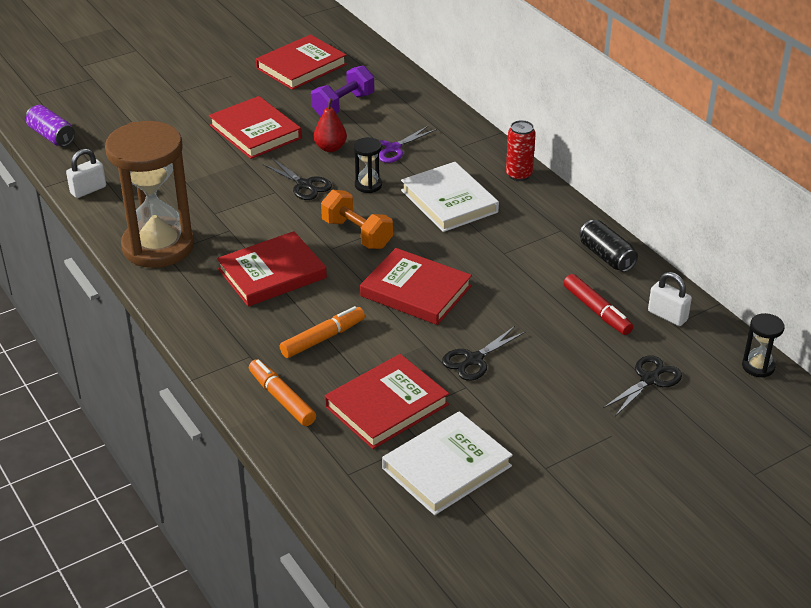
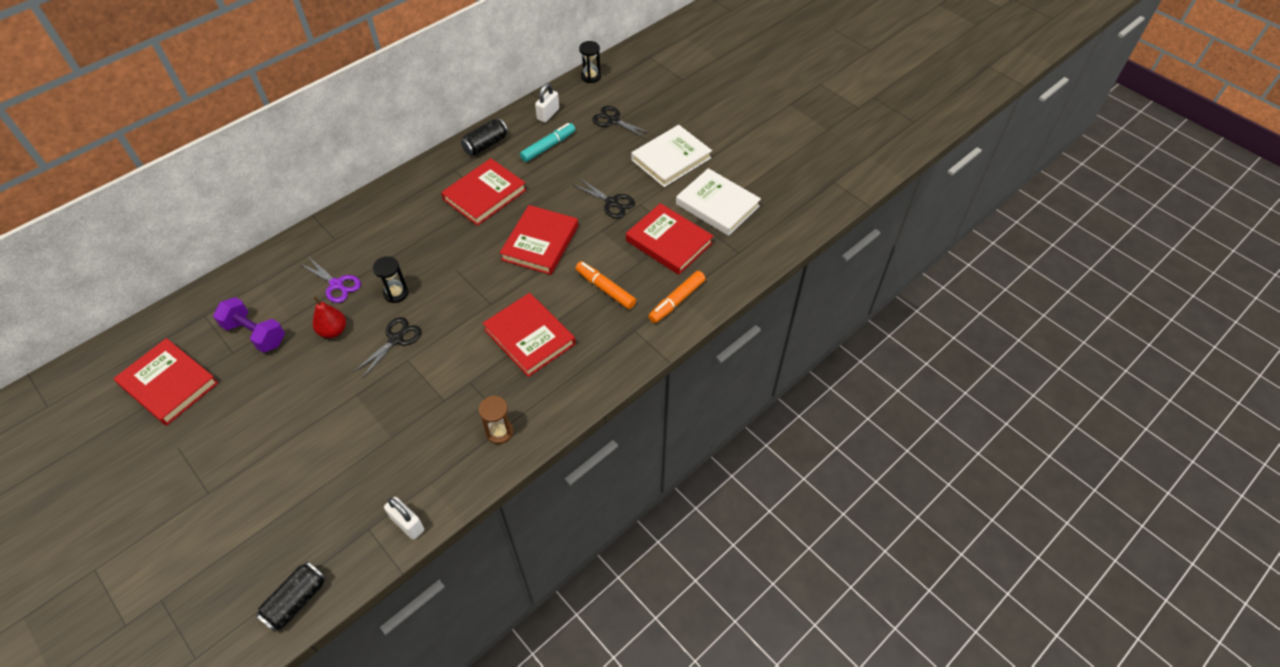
camera: 100 degrees left, 15 degrees up
purple can [26,105,75,146] -> black can [256,562,326,632]
brown hourglass [105,121,194,268] -> brown hourglass [479,396,513,444], size x0.41
red book [209,96,302,159] -> red book moved to [441,158,527,226]
orange dumbbell [321,190,393,249] -> none
white book [401,162,499,232] -> white book moved to [631,125,712,187]
red can [506,120,536,181] -> none
red marker [563,274,633,335] -> turquoise marker [520,123,575,162]

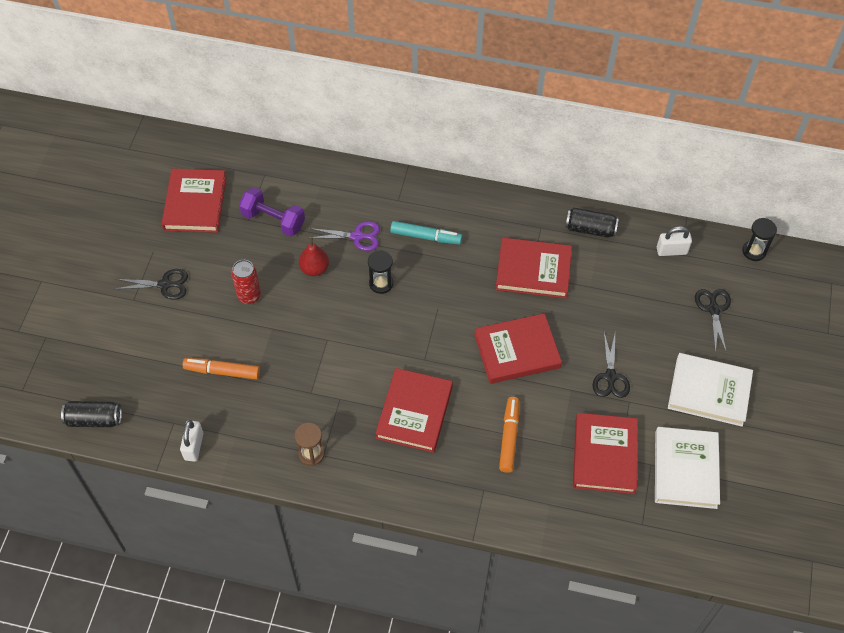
camera: 55 degrees right, 5 degrees up
purple dumbbell [213,297,285,353] -> purple dumbbell turned 60 degrees counterclockwise [239,187,305,237]
purple scissors [300,258,361,303] -> purple scissors turned 90 degrees counterclockwise [309,221,380,251]
black scissors [354,317,421,378] -> black scissors moved to [115,269,188,300]
turquoise marker [520,123,575,162] -> turquoise marker moved to [390,221,462,245]
orange marker [648,271,705,323] -> orange marker moved to [183,358,260,379]
none -> red can [231,260,261,304]

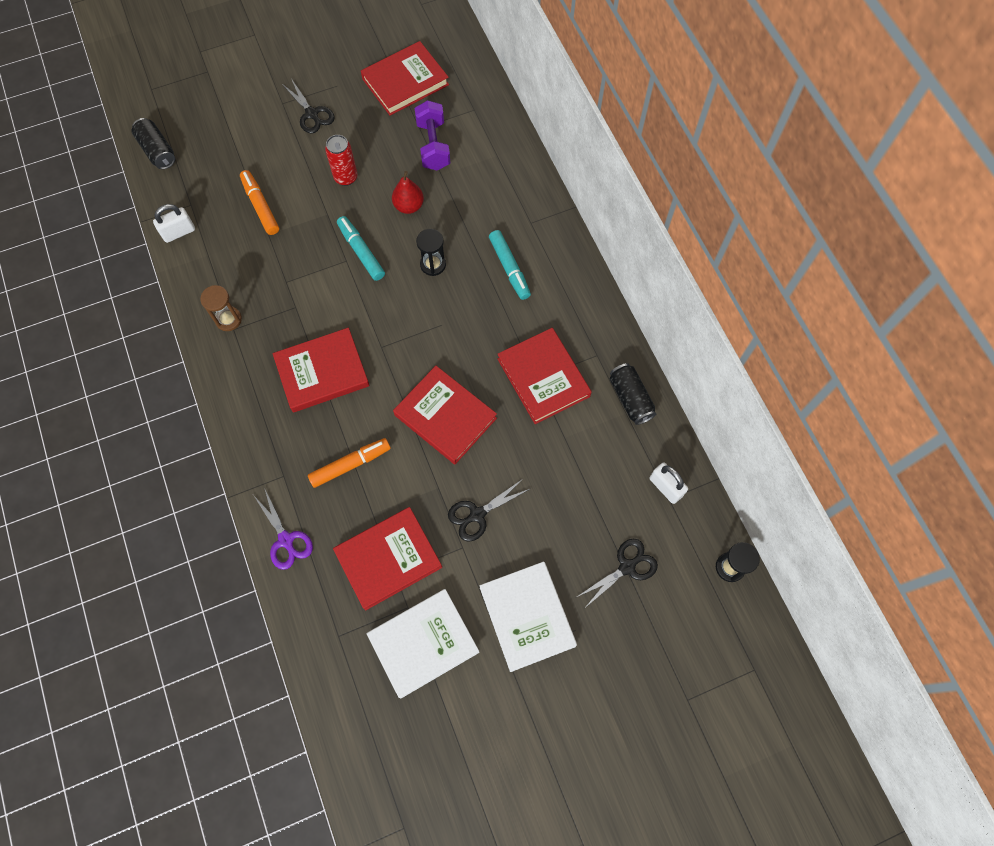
camera: 55 degrees right, 10 degrees up
purple scissors [309,221,380,251] -> purple scissors moved to [254,490,313,570]
none -> turquoise marker [337,216,385,281]

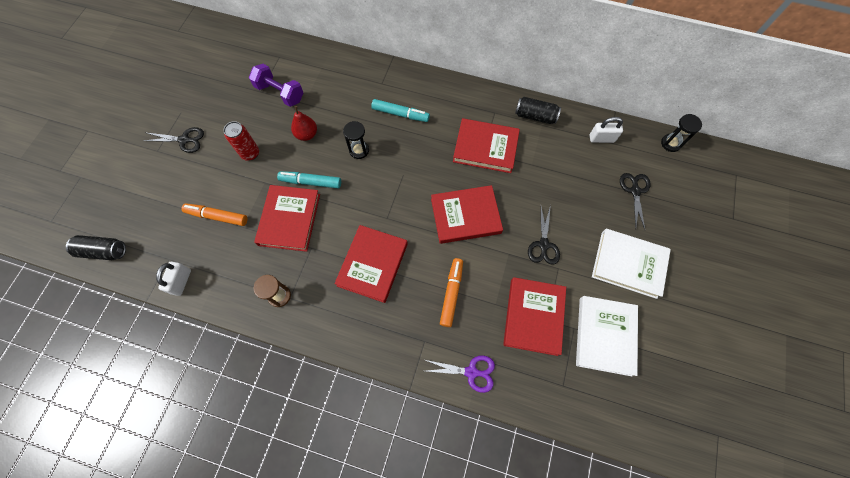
camera: 50 degrees left, 0 degrees up
red book [361,41,449,115] -> red book moved to [254,185,320,252]

